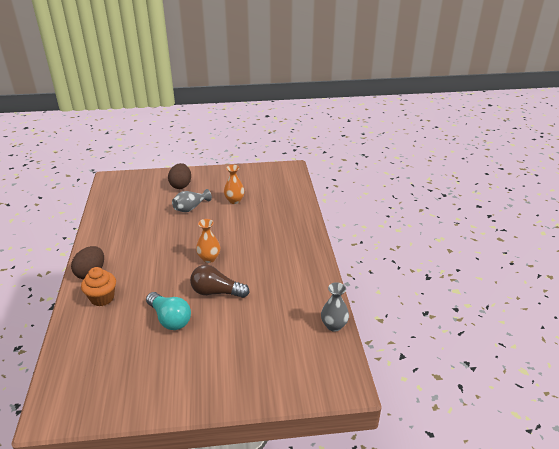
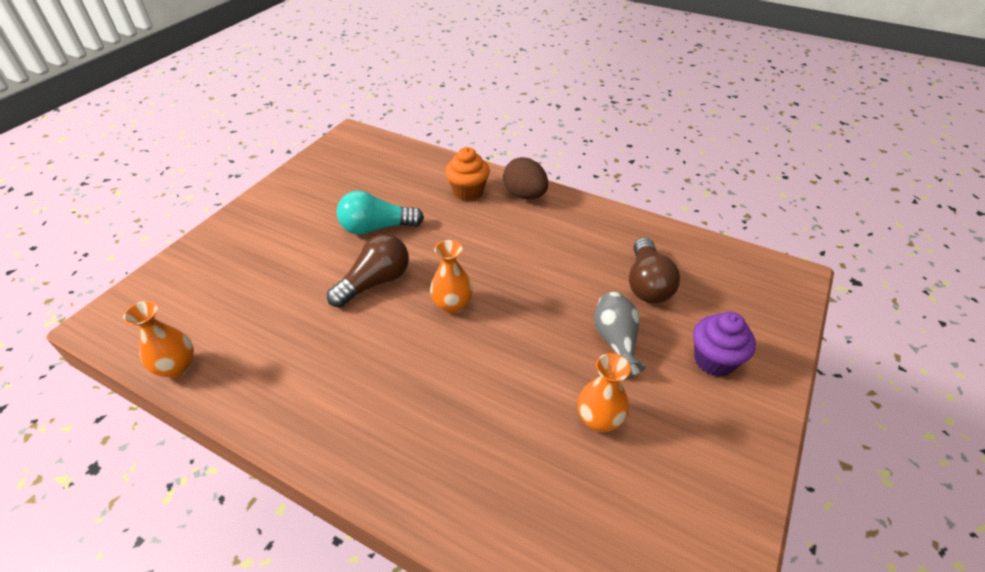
camera: 125 degrees right, 10 degrees up
brown egg [168,163,191,189] -> purple cupcake [693,312,756,377]
grey vase [321,282,349,332] -> orange vase [123,301,194,378]
none -> brown light bulb [629,237,680,303]

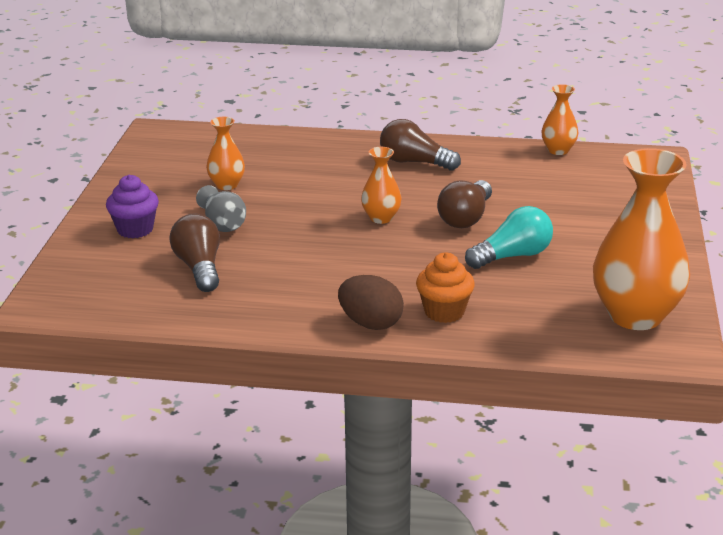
camera: 160 degrees right, 15 degrees down
none -> brown light bulb [380,119,461,171]
none -> orange vase [593,148,690,330]

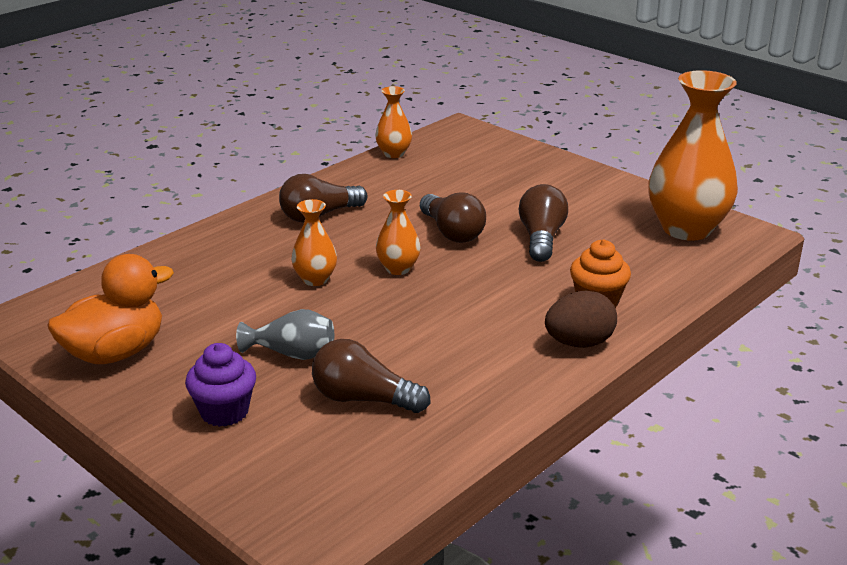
camera: 55 degrees left, 0 degrees up
orange vase [206,117,245,190] -> orange vase moved to [291,199,337,286]
turquoise light bulb [465,206,553,269] -> brown light bulb [519,184,568,262]
none -> orange duck [47,254,174,364]

